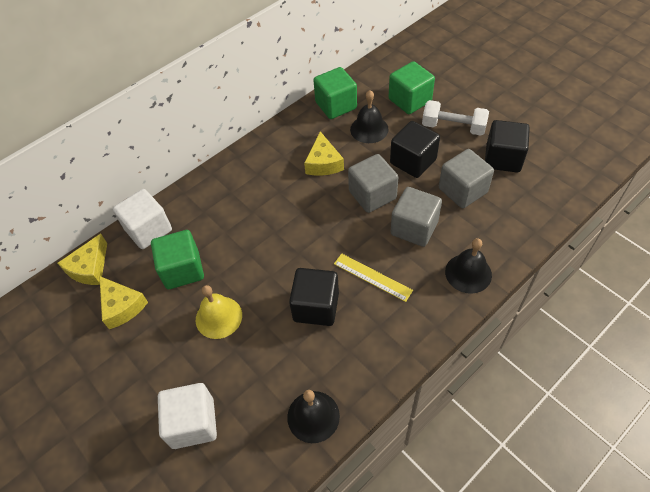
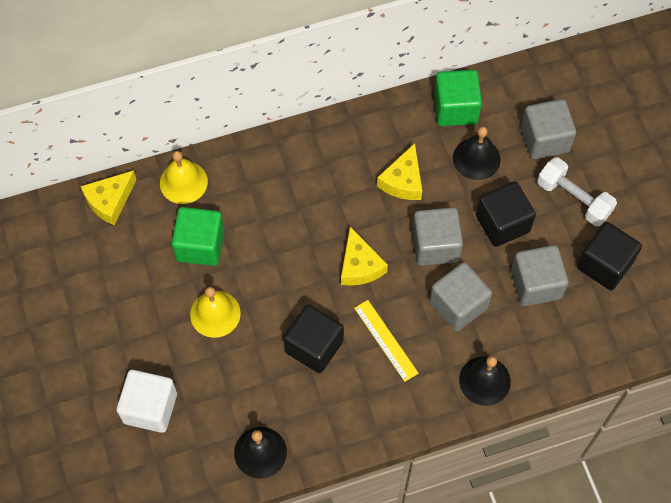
camera: 20 degrees right, 10 degrees up
yellow cheese [99,276,148,329] -> yellow cheese moved to [341,227,388,286]
white cube [113,189,172,249] -> yellow bell [160,151,208,204]
green cube [389,61,435,114] -> grey cube [521,99,576,159]

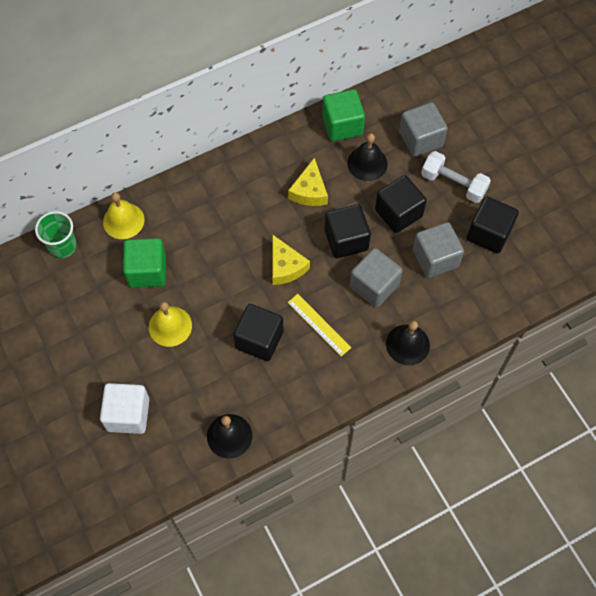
camera: 10 degrees left, 0 degrees up
yellow cheese [81,170,137,225] -> green cup [35,211,77,258]
grey cube [412,207,463,266] -> black cube [325,204,371,258]

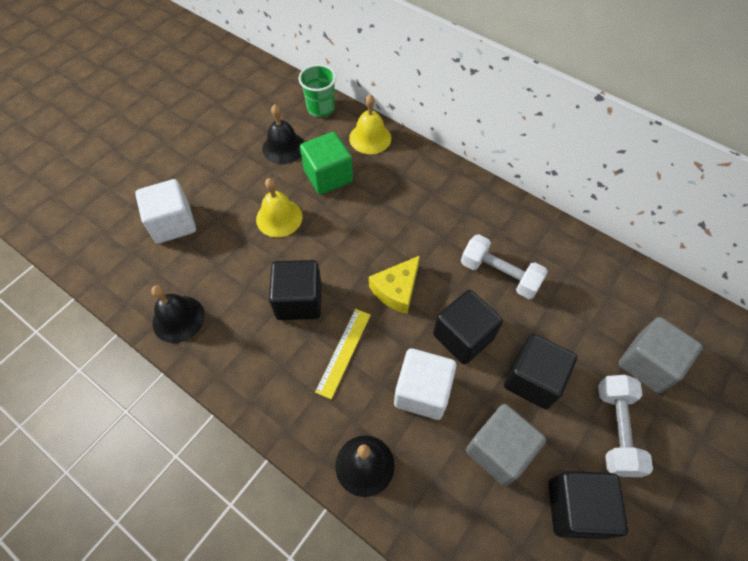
camera: 65 degrees right, 5 degrees down
yellow cheese [288,158,328,206] -> white dumbbell [461,234,548,299]
green cube [322,89,365,141] -> none
black bell [347,133,388,181] -> black bell moved to [262,104,304,164]
grey cube [350,248,403,308] -> white cube [394,348,457,420]

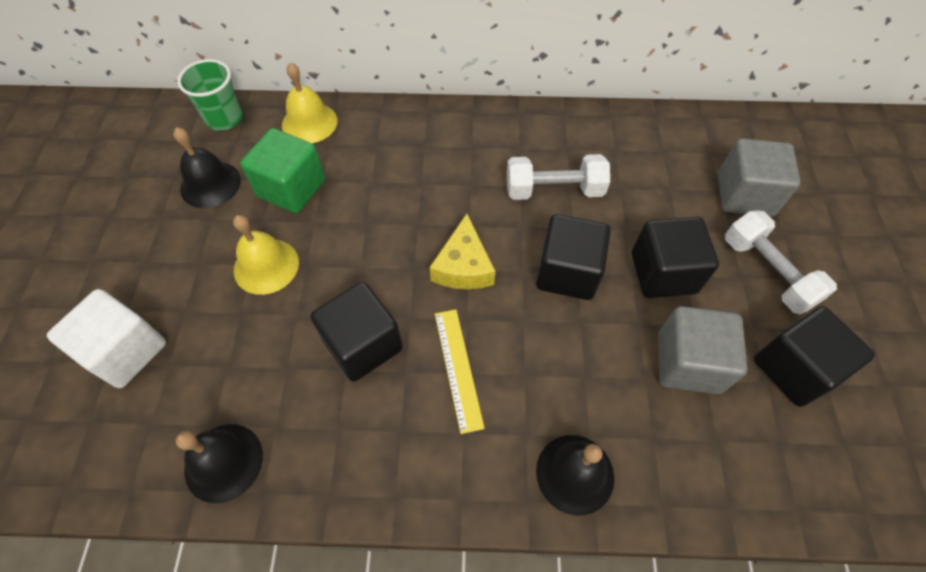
camera: 35 degrees left, 0 degrees up
white cube [394,348,457,420] -> none

